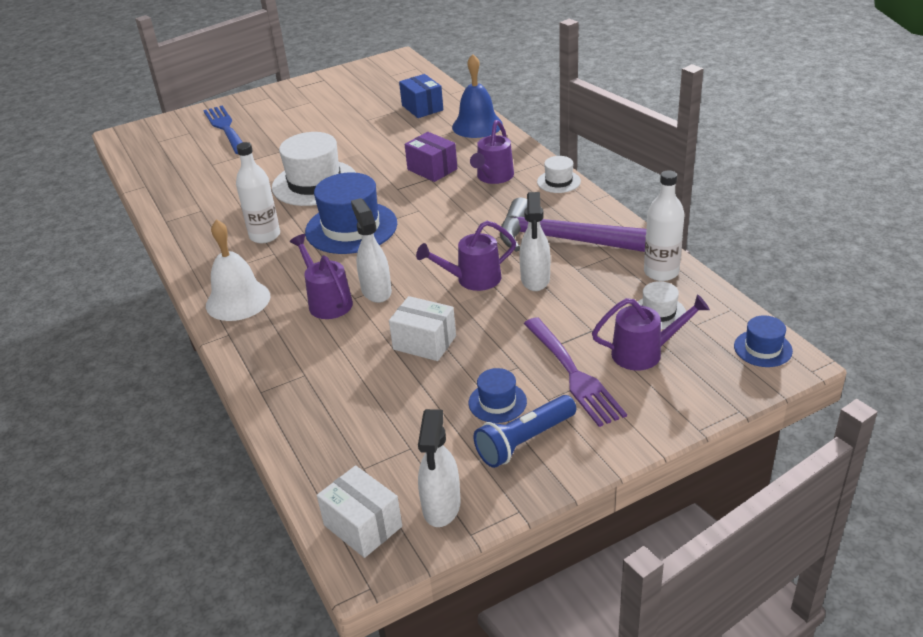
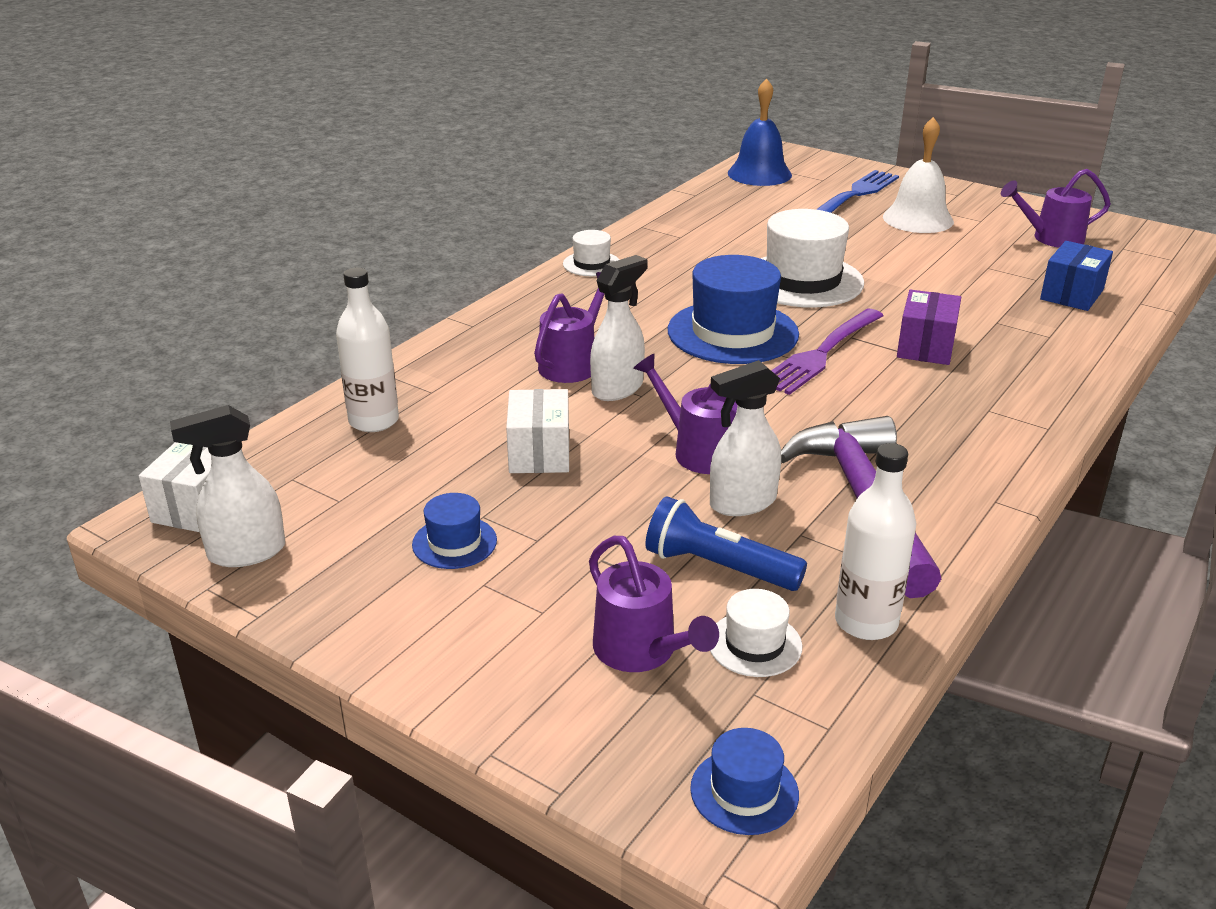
camera: 60 degrees right, 5 degrees down
white bell [206,220,270,321] -> white bell moved to [883,117,954,233]
white bottle [236,142,280,243] -> white bottle moved to [336,268,399,432]
blue bell [452,54,503,138] -> blue bell moved to [728,78,792,186]
purple watering can [470,120,514,184] -> purple watering can moved to [1001,169,1111,248]
blue flashlight [473,395,576,468] -> blue flashlight moved to [645,496,807,591]
purple fork [524,317,627,427] -> purple fork moved to [771,309,884,395]
white hat [537,156,581,193] -> white hat moved to [563,230,619,276]

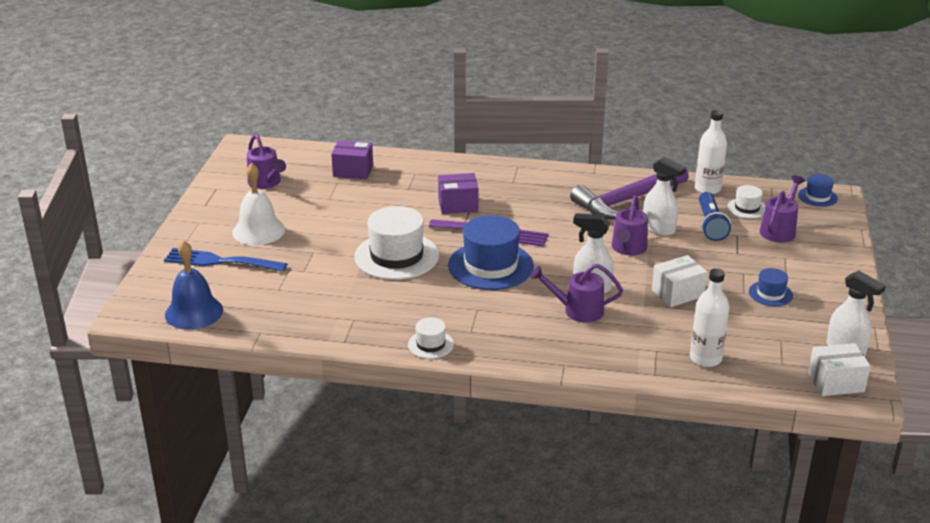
camera: 115 degrees left, 0 degrees up
blue box [1040,241,1113,311] -> purple box [331,140,373,179]

